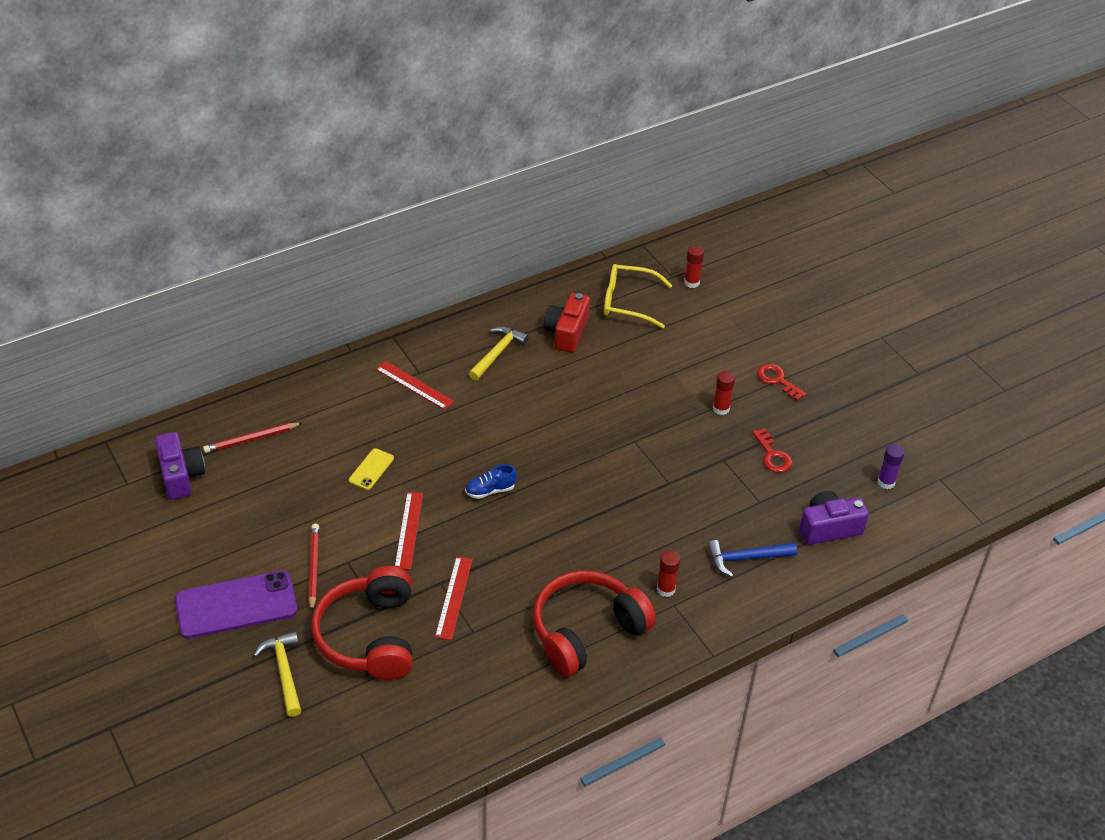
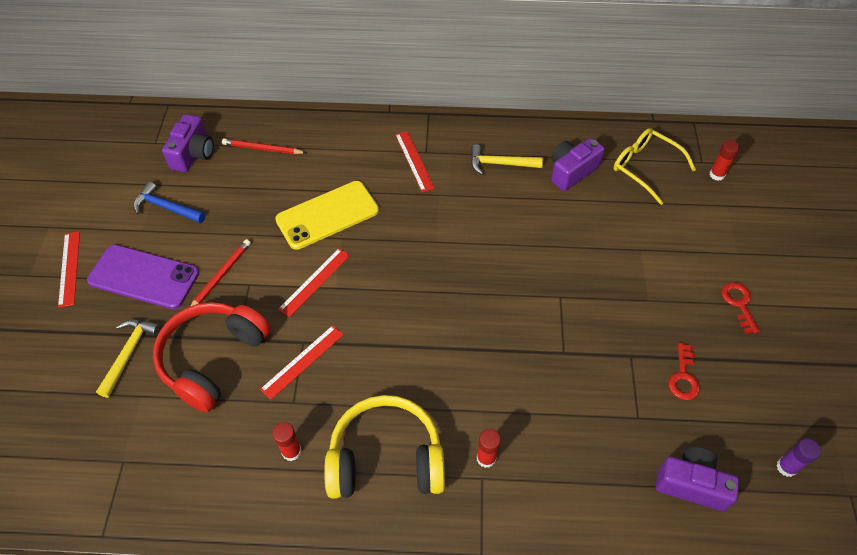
camera: 35 degrees right, 10 degrees up
yellow phone [349,448,394,490] -> yellow phone [275,181,379,250], size x2.11
blue shoe [465,464,517,499] -> none
yellow hammer [468,326,529,381] -> yellow hammer turned 150 degrees counterclockwise [471,144,543,175]
red headphones [533,570,656,677] -> yellow headphones [324,395,445,499]
red camera [544,293,590,353] -> purple camera [551,138,605,191]
blue hammer [707,540,797,577] -> blue hammer moved to [133,181,206,223]
red glue stick [713,371,735,415] -> red glue stick moved to [272,422,302,461]
none -> red ruler [58,231,80,308]

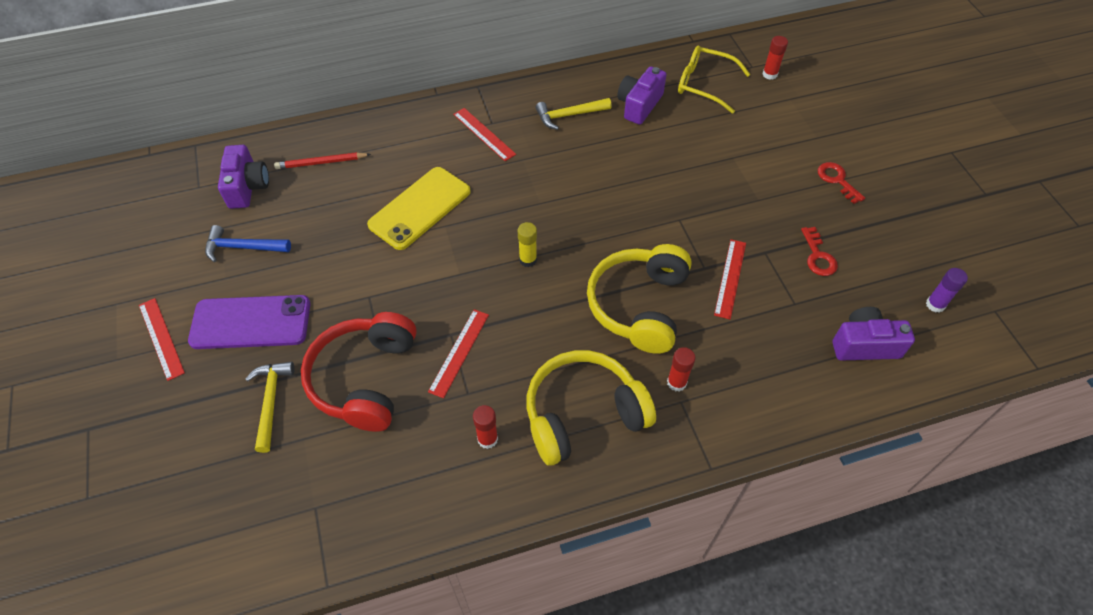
camera: 20 degrees left, 0 degrees up
red pencil [190,239,251,306] -> none
red ruler [278,248,350,317] -> red ruler moved to [714,239,746,319]
none -> yellow glue stick [518,222,537,267]
none -> yellow headphones [587,244,692,354]

